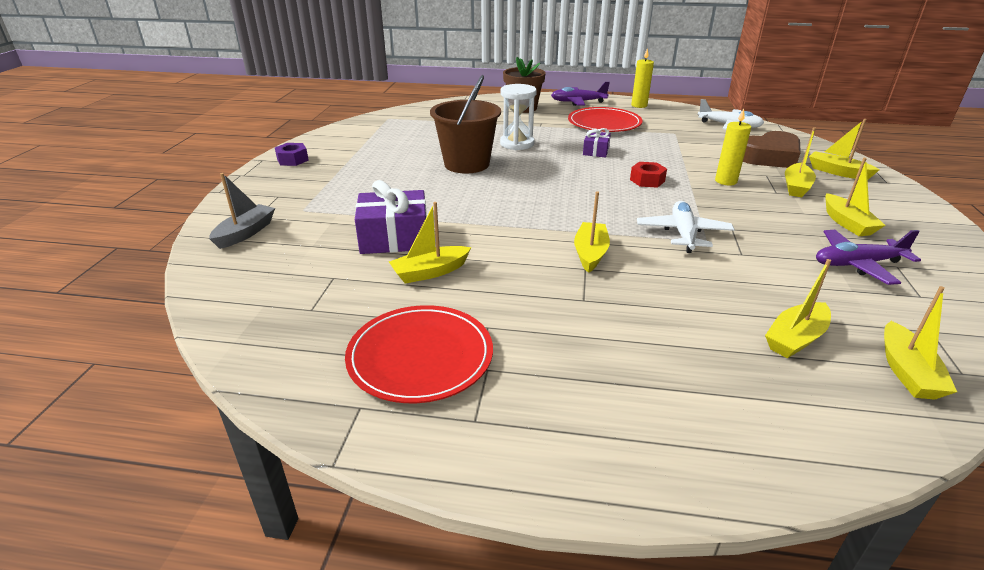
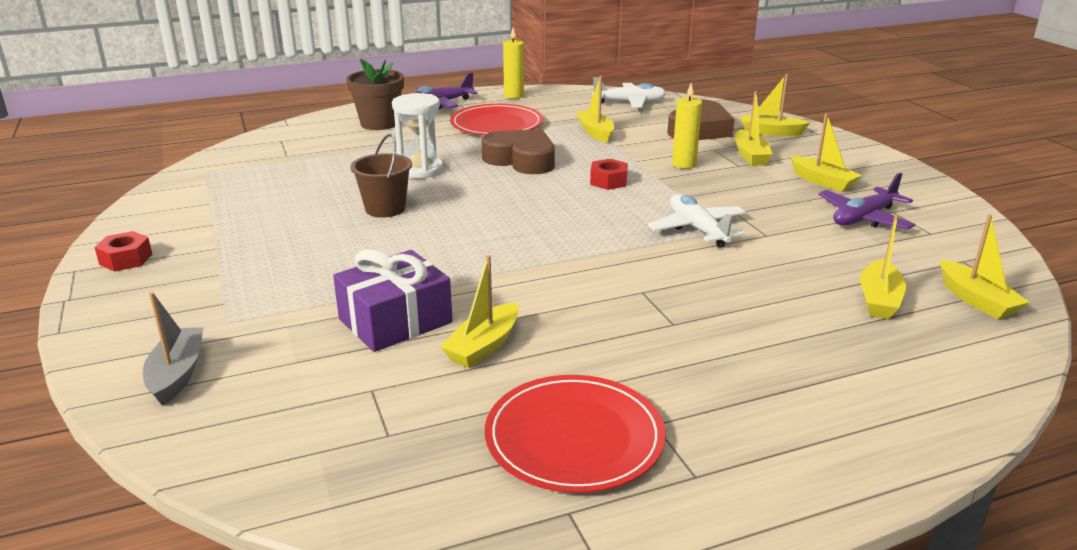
camera: 30 degrees left, 5 degrees down
purple nut [275,143,309,166] -> red nut [94,231,153,272]
brown bucket [430,75,501,173] -> brown bucket [350,133,412,218], size x0.65
yellow boat [574,191,610,273] -> yellow boat moved to [577,76,614,143]
purple gift [583,128,611,157] -> brown heart [481,129,555,174]

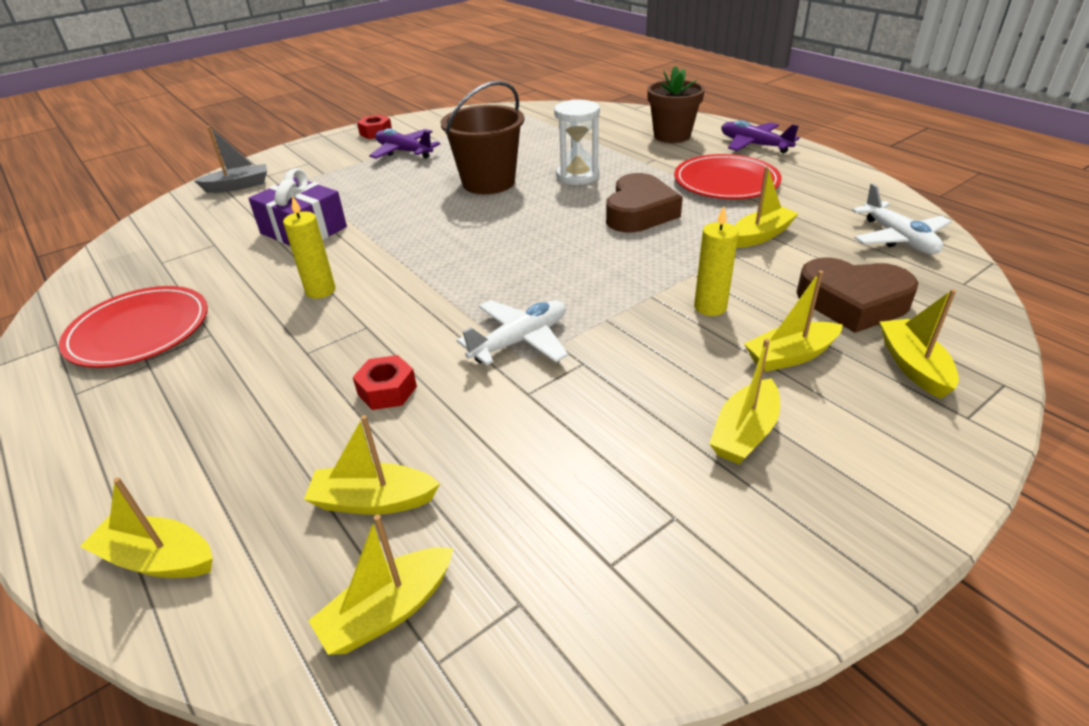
camera: 75 degrees right, 10 degrees up
brown bucket [350,133,412,218] -> brown bucket [440,81,524,194], size x1.54
yellow boat [440,255,519,368] -> yellow boat moved to [80,477,213,578]
yellow candle [503,28,524,99] -> yellow candle moved to [283,196,336,299]
red nut [590,159,628,190] -> red nut moved to [353,355,417,410]
purple plane [818,173,915,230] -> purple plane moved to [369,128,440,159]

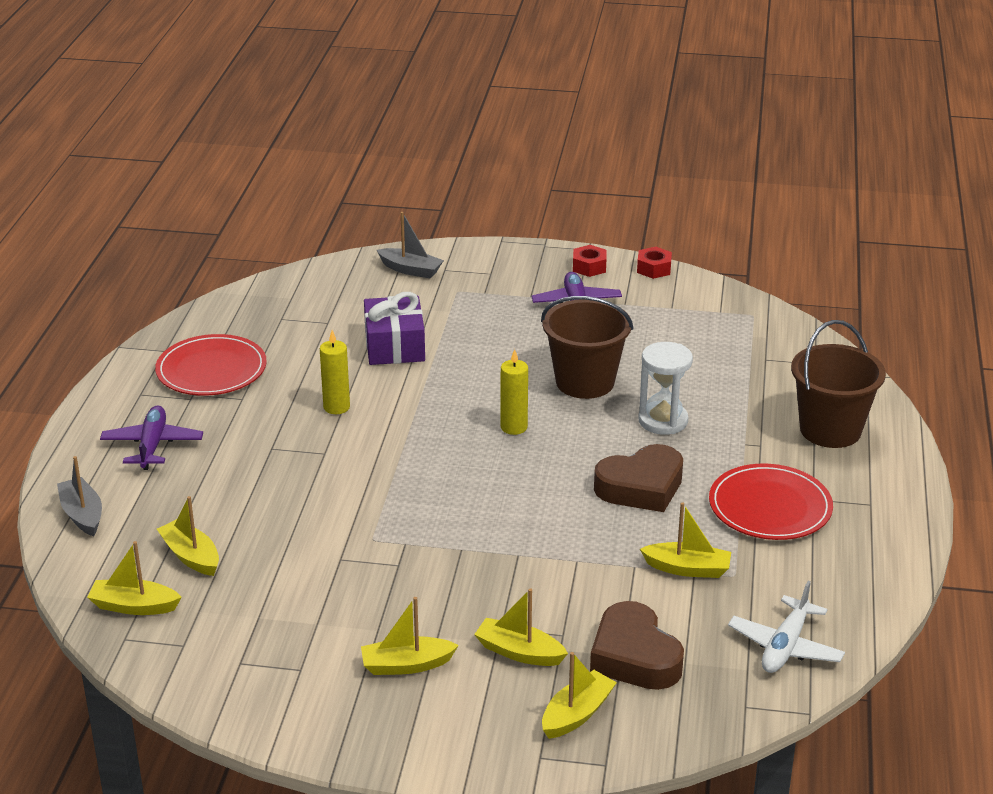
camera: 45 degrees right, 5 degrees down
yellow boat [80,477,213,578] -> grey boat [57,456,102,536]
red nut [353,355,417,410] -> red nut moved to [637,247,672,279]
white plane [456,300,568,366] -> none
brown flower pot [647,66,705,143] -> brown bucket [791,320,886,448]
yellow candle [694,206,738,316] -> yellow candle moved to [501,349,528,435]
purple plane [721,120,800,153] -> purple plane moved to [100,405,203,470]

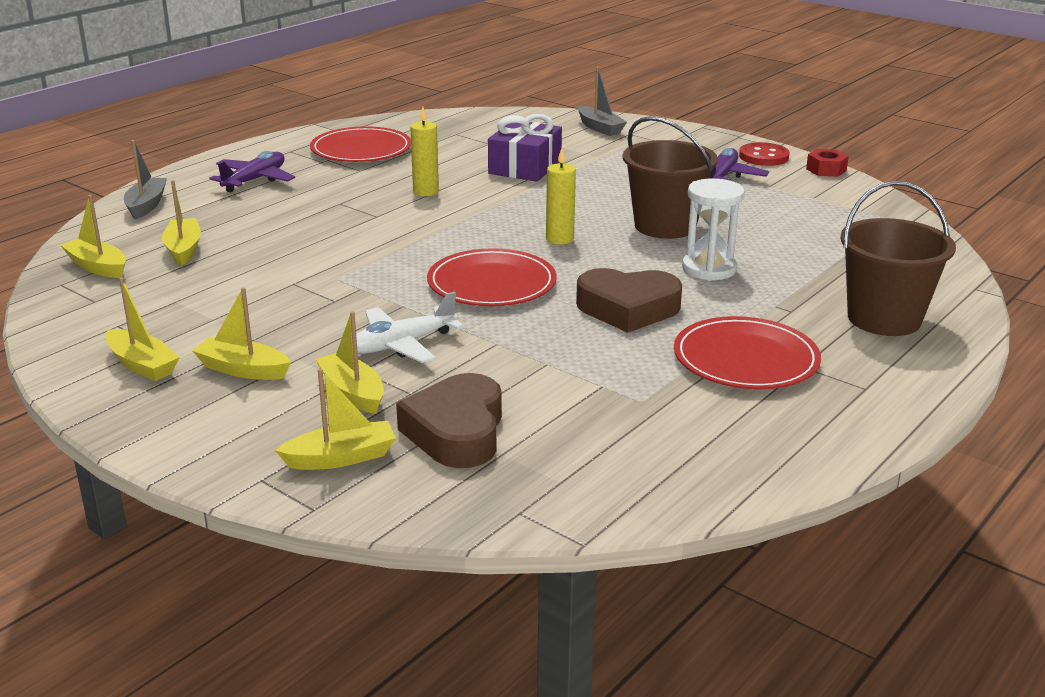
camera: 30 degrees right, 5 degrees down
red nut [573,245,607,277] -> red button [739,142,790,166]
yellow boat [640,502,731,578] -> yellow boat moved to [105,278,180,381]
white plane [728,581,845,673] -> white plane moved to [356,291,464,363]
none -> red plate [427,248,557,306]

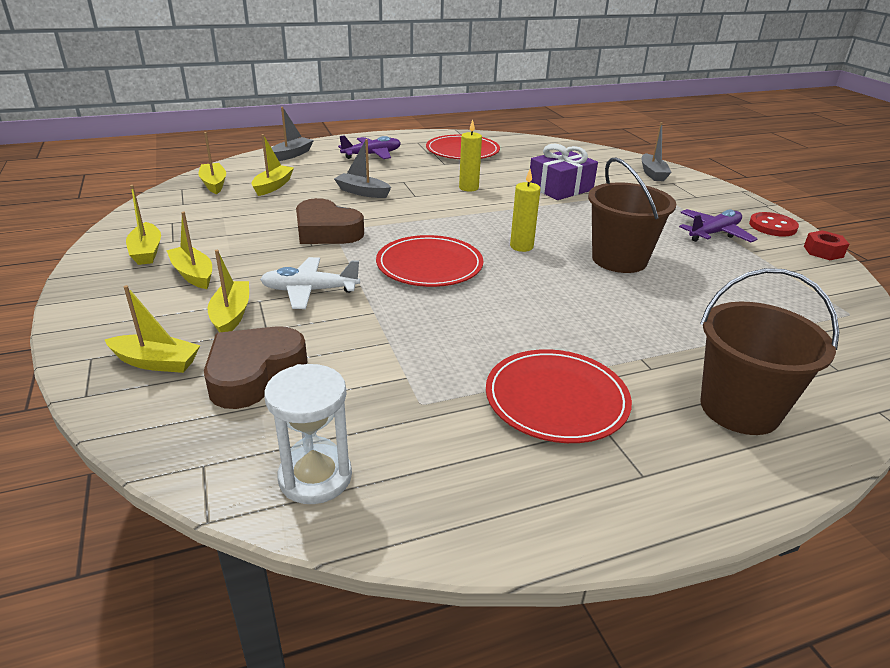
camera: 30 degrees right, 5 degrees up
brown heart [576,268,682,333] -> brown heart moved to [296,198,364,244]
white hourglass [682,178,745,281] -> white hourglass moved to [264,364,352,504]
none -> grey boat [334,139,391,198]

